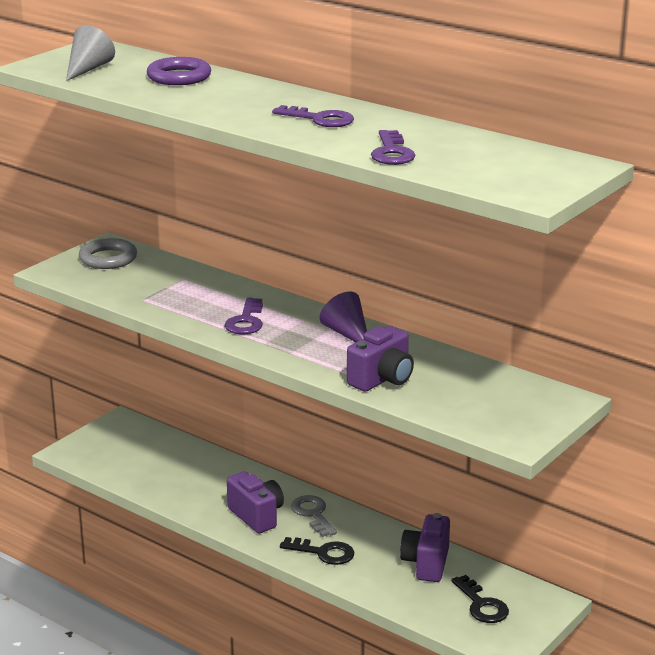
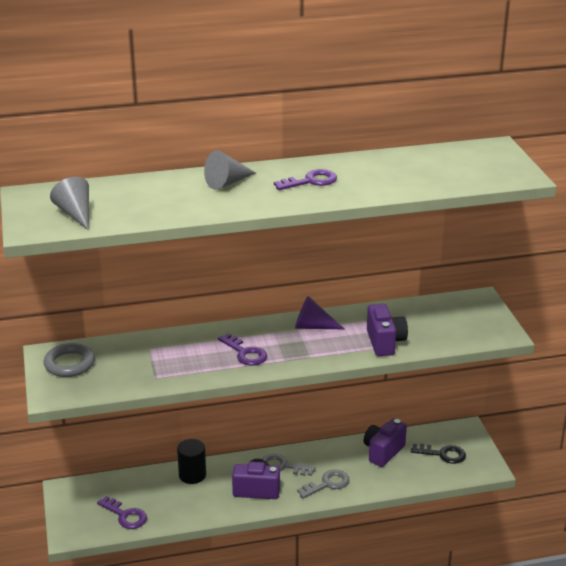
camera: 50 degrees left, 5 degrees up
purple ring [147,57,211,85] -> none
black key [280,537,354,565] -> grey key [297,470,349,498]
purple key [371,130,415,165] -> purple key moved to [97,496,147,529]
purple camera [400,513,450,582] -> purple camera turned 75 degrees clockwise [364,419,407,467]
none -> black cylinder [177,439,206,484]
none -> grey cone [204,150,256,190]

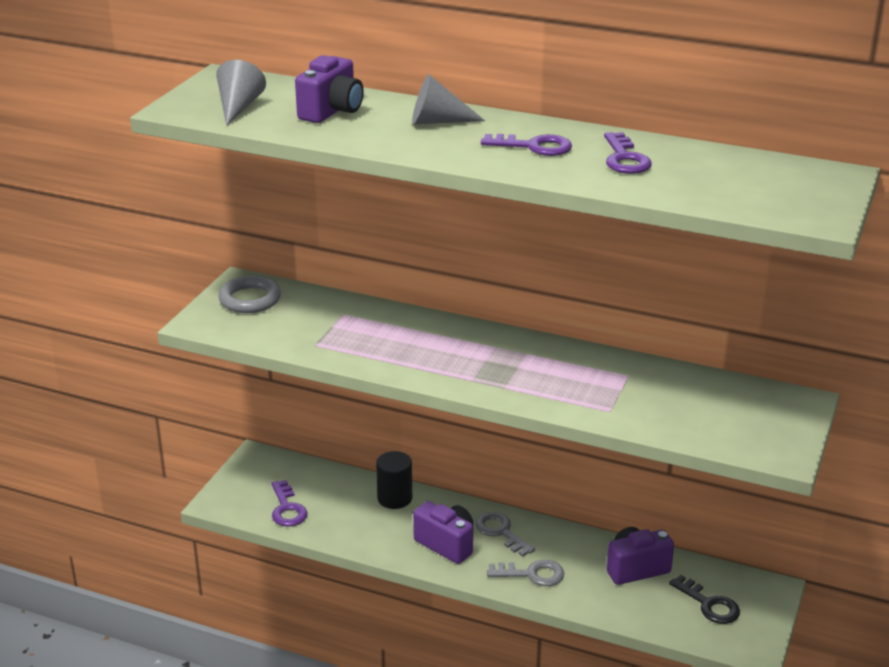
camera: 35 degrees right, 0 degrees up
purple key [218,333,267,366] -> purple key moved to [604,132,652,174]
purple cone [295,296,344,329] -> none
purple camera [367,304,408,356] -> purple camera moved to [295,55,364,123]

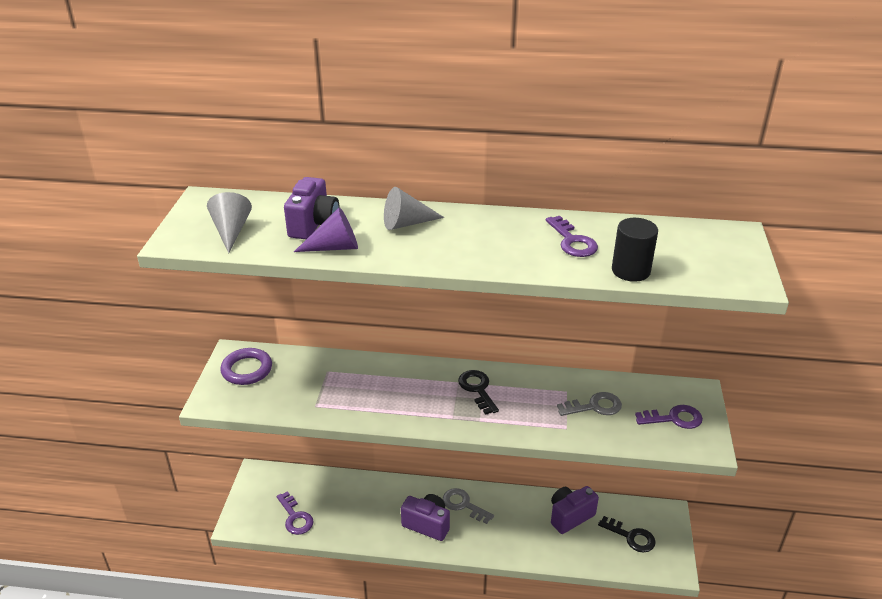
camera: 15 degrees left, 5 degrees up
grey ring [218,276,281,313] -> purple ring [220,348,272,385]
black cylinder [376,451,412,509] -> black cylinder moved to [612,218,658,282]
purple key [481,134,572,156] -> purple key moved to [635,405,703,429]
grey key [487,560,564,586] -> grey key moved to [557,392,622,416]
none -> purple cone [294,207,358,252]
none -> black key [458,370,499,415]

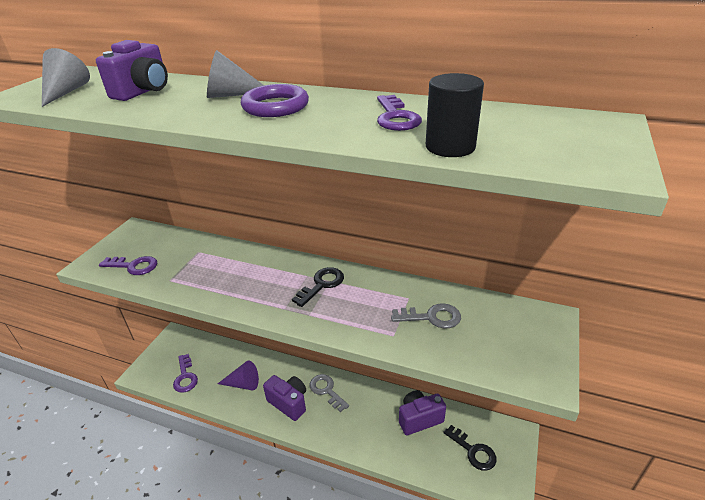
camera: 15 degrees right, 0 degrees up
purple ring [220,348,272,385] -> purple ring moved to [241,84,309,117]
purple cone [294,207,358,252] -> purple cone moved to [218,361,259,390]
black key [458,370,499,415] -> black key turned 45 degrees clockwise [292,267,344,307]
purple key [635,405,703,429] -> purple key moved to [99,256,157,275]

